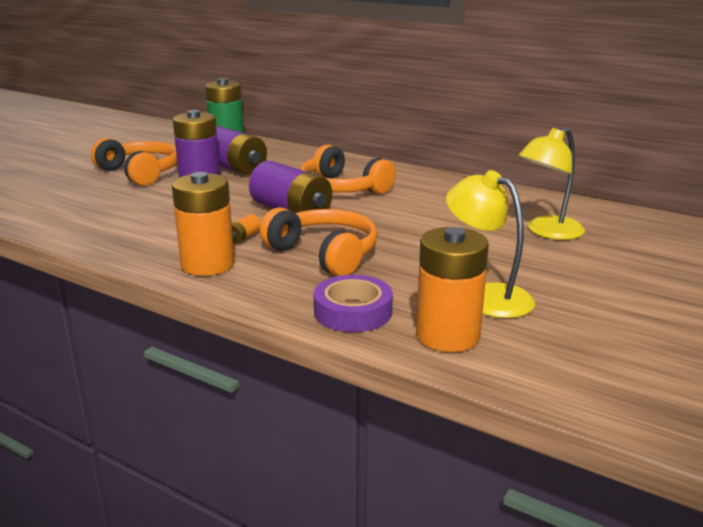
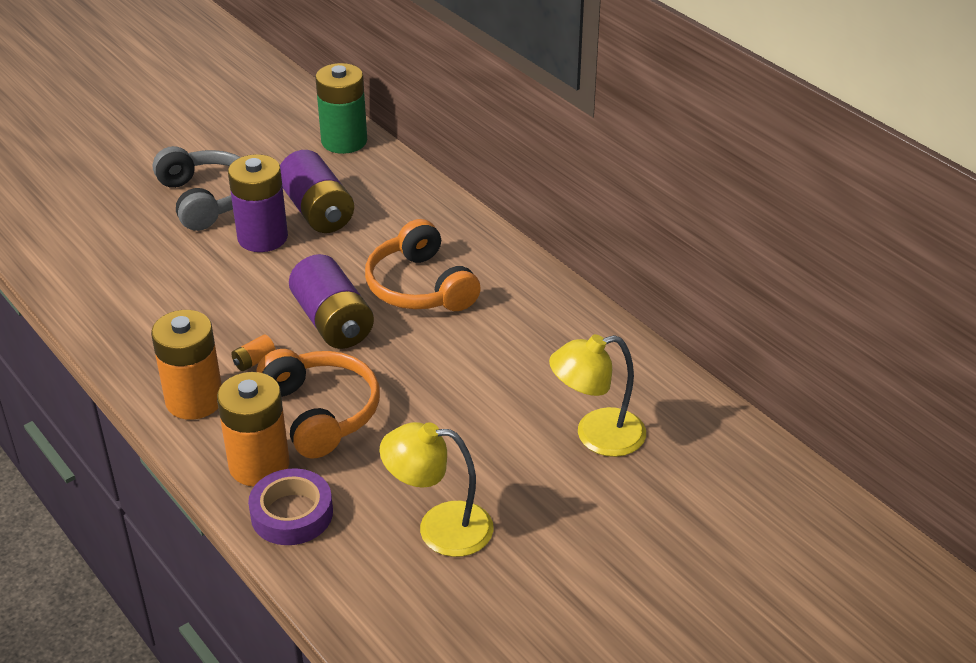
camera: 20 degrees right, 15 degrees up
orange headphones [91,138,177,186] -> grey headphones [153,146,241,231]
orange battery [416,227,489,352] -> orange battery moved to [217,372,290,486]
yellow lamp [446,170,535,318] -> yellow lamp turned 60 degrees counterclockwise [380,422,494,557]

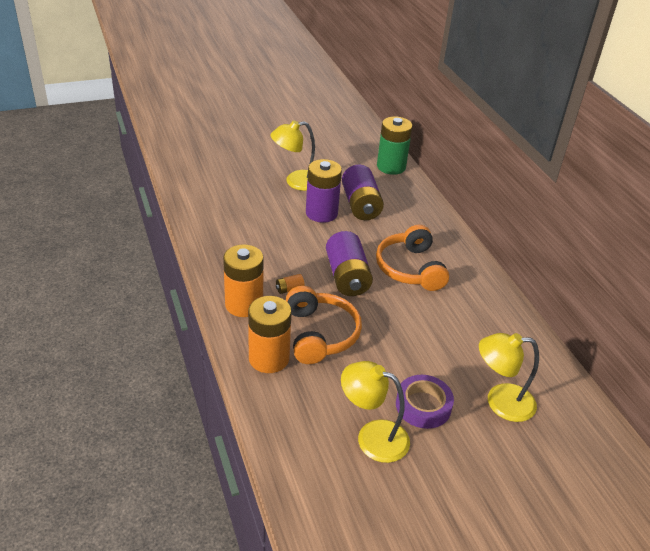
camera: 15 degrees right, 0 degrees up
grey headphones [153,146,241,231] -> yellow lamp [270,120,315,191]
purple tape [248,468,333,545] -> purple tape moved to [396,375,454,429]

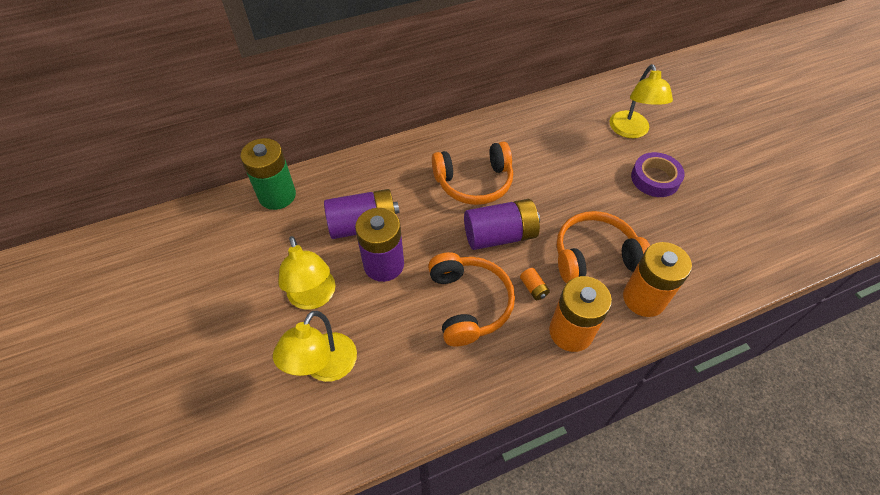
camera: 90 degrees left, 15 degrees up
yellow lamp [341,361,410,463] -> yellow lamp moved to [273,311,357,382]
none -> orange headphones [428,252,515,346]

